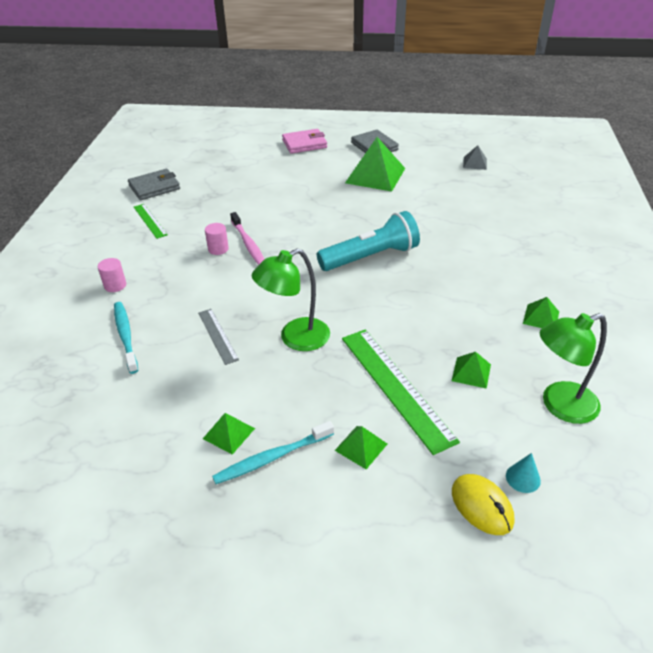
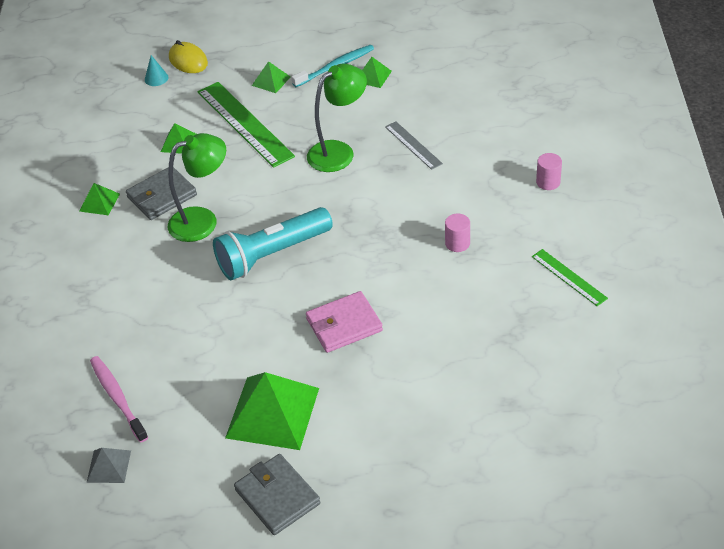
camera: 175 degrees right, 5 degrees up
turquoise toothbrush [114,302,138,374] -> none
grey wallet [128,169,180,200] -> grey wallet moved to [126,167,197,220]
pink toothbrush [230,212,265,265] -> pink toothbrush moved to [90,356,148,443]
pink wallet [282,129,327,154] -> pink wallet moved to [306,291,383,353]
green lamp [540,313,607,424] -> green lamp moved to [168,133,226,242]

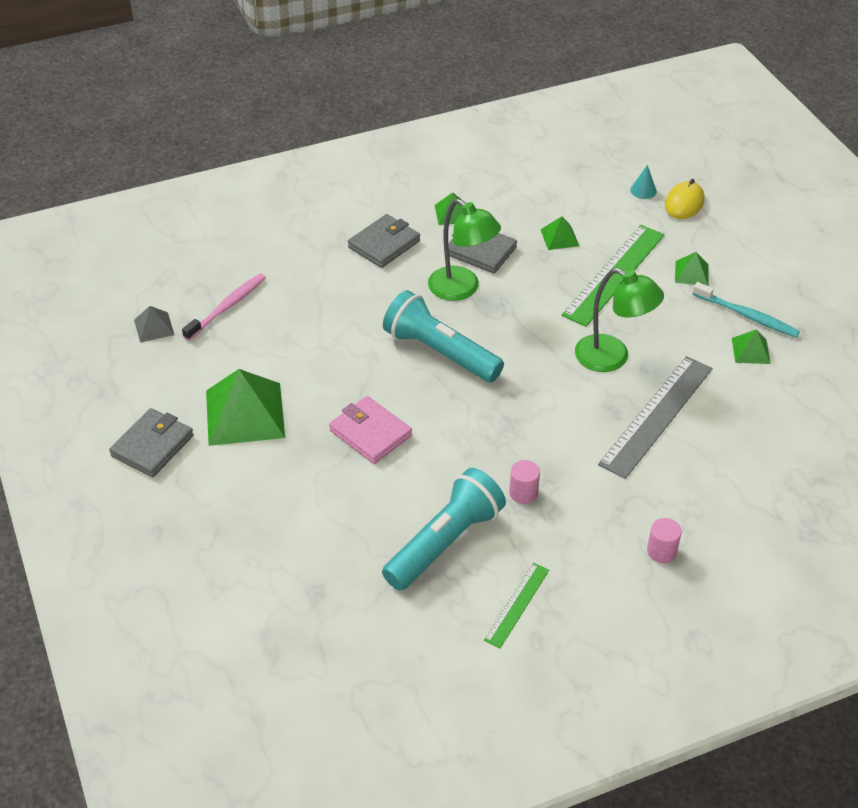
camera: 65 degrees right, 0 degrees up
grey ruler [385,121,443,170] -> grey ruler [598,356,713,479], size x1.89
none -> grey wallet [348,214,420,268]
none -> turquoise flashlight [382,468,506,591]

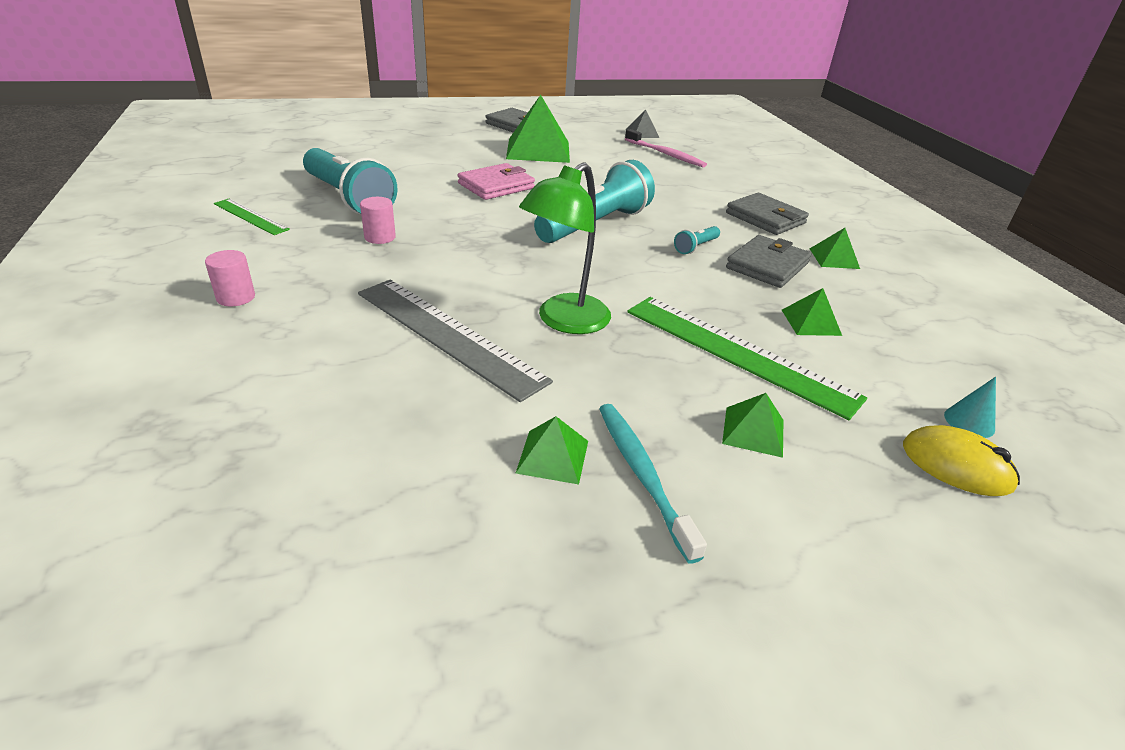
camera: 95 degrees right, 10 degrees down
green lamp [428,199,501,301] -> turquoise flashlight [674,226,720,254]
turquoise toothbrush [693,282,800,338] -> turquoise toothbrush turned 120 degrees clockwise [599,404,707,564]

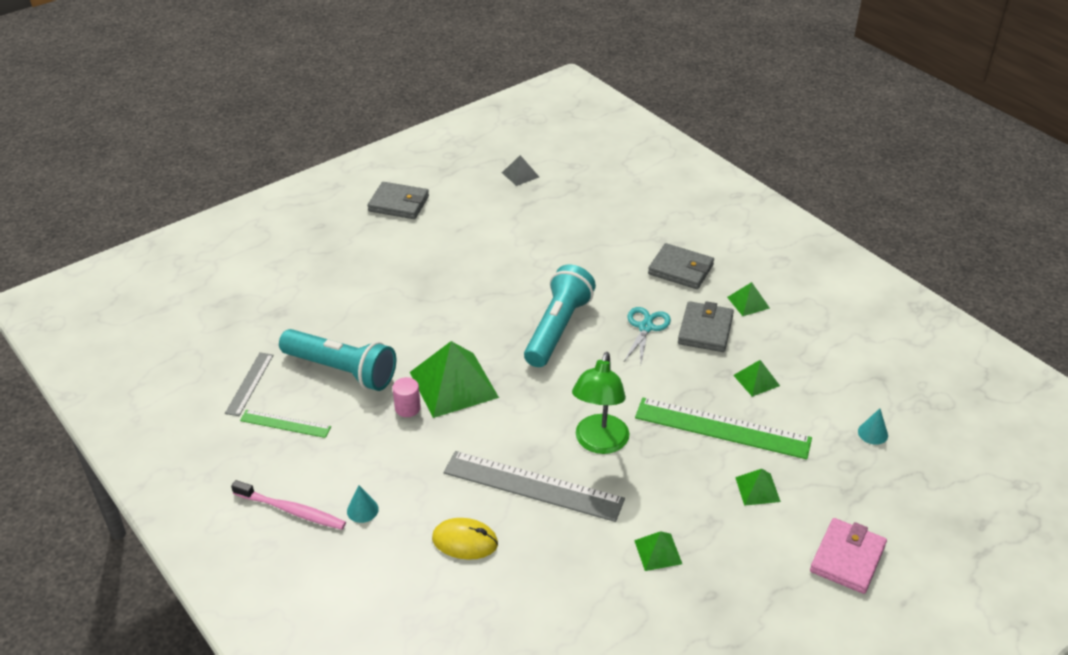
camera: 20 degrees left, 5 degrees up
pink cylinder [205,250,255,307] -> turquoise cone [347,485,379,523]
pink wallet [458,163,535,200] -> pink wallet moved to [810,518,887,594]
green pyramid [506,95,570,163] -> green pyramid moved to [410,341,499,418]
turquoise toothbrush [599,404,707,564] -> none
pink toothbrush [625,129,707,168] -> pink toothbrush moved to [231,480,346,530]
turquoise flashlight [674,226,720,254] -> turquoise scissors [624,307,671,363]
yellow mouse [903,425,1020,496] -> yellow mouse moved to [432,518,498,560]
none -> grey ruler [225,352,273,416]

